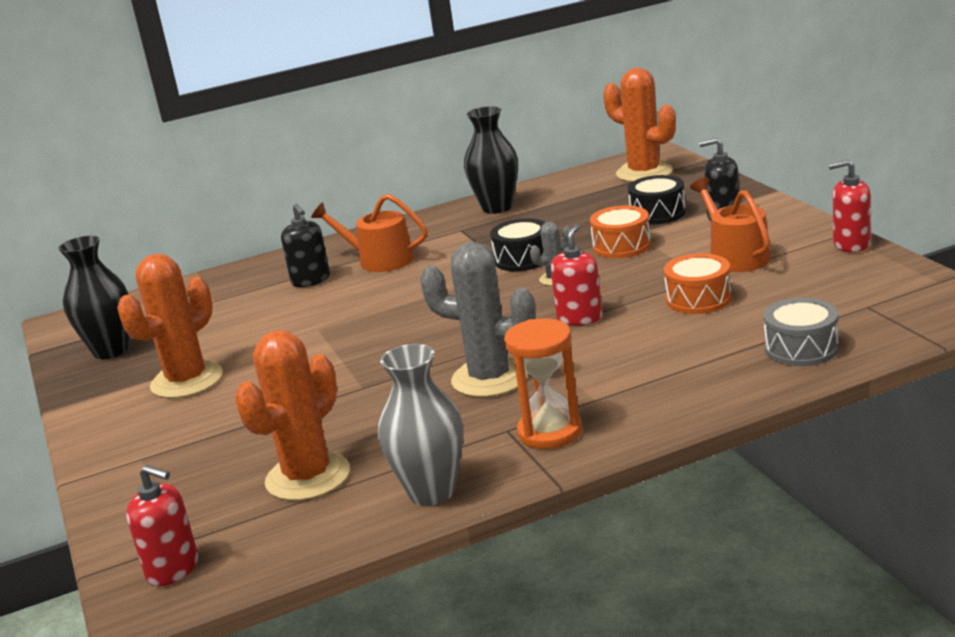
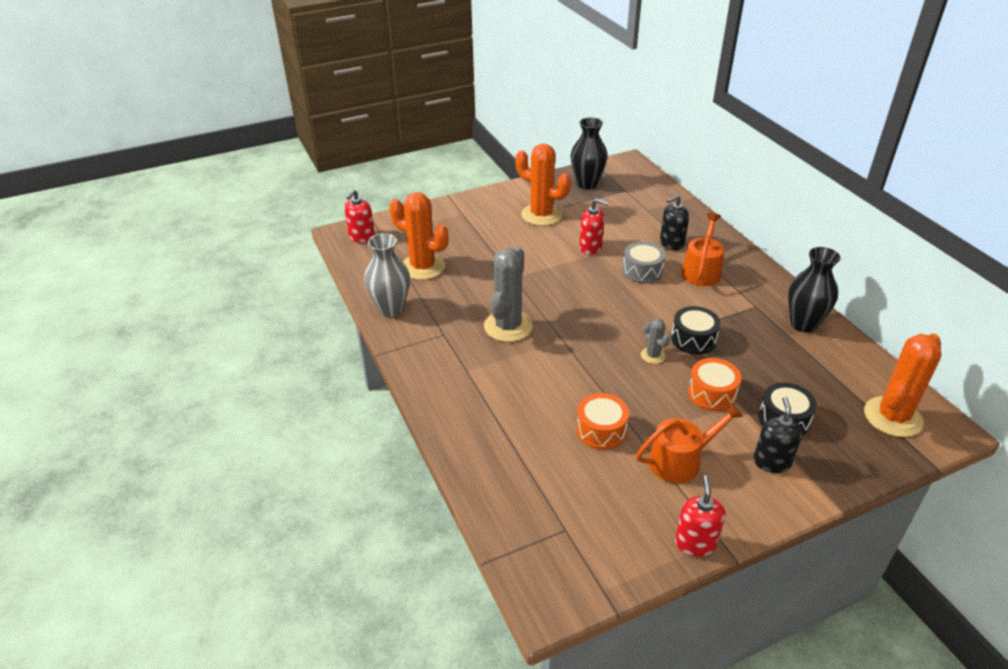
camera: 85 degrees right, 15 degrees up
orange hourglass [504,318,582,449] -> none
red soap dispenser [551,224,602,325] -> red soap dispenser moved to [580,198,608,255]
grey drum [764,298,839,366] -> grey drum moved to [622,242,666,284]

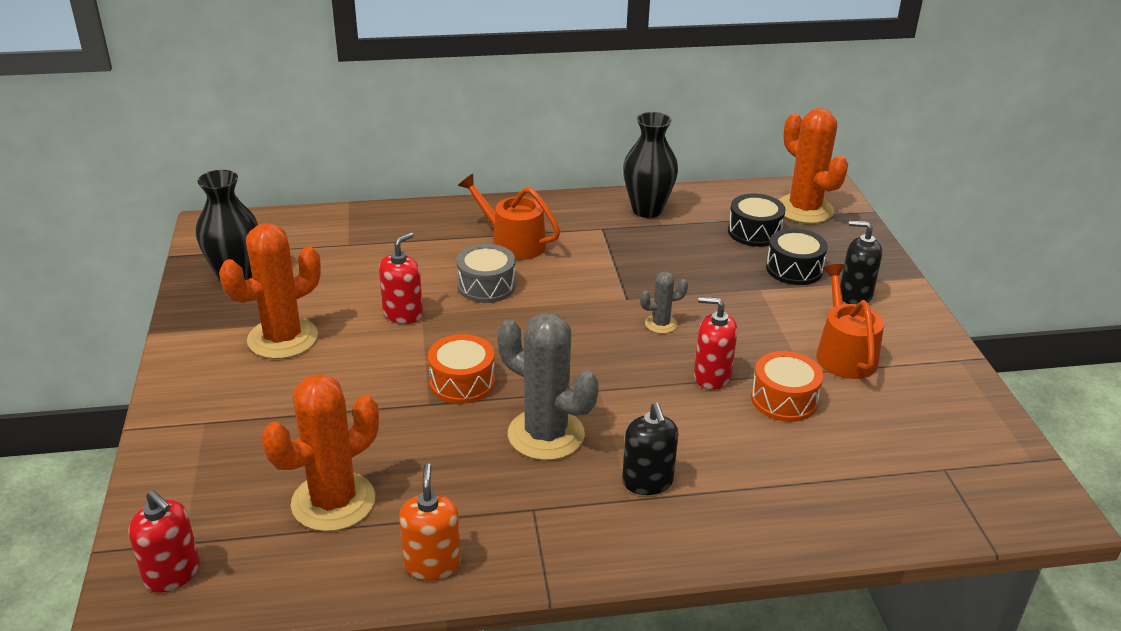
camera: 75 degrees left, 5 degrees down
grey vase [364,233,410,317] -> orange soap dispenser [399,463,461,581]
black soap dispenser [660,195,689,251] -> black soap dispenser moved to [622,403,679,495]
black drum [671,306,721,354] -> black drum moved to [728,194,785,247]
red soap dispenser [675,475,725,557] -> red soap dispenser moved to [694,297,738,390]
orange drum [688,358,741,411] -> orange drum moved to [428,334,495,404]

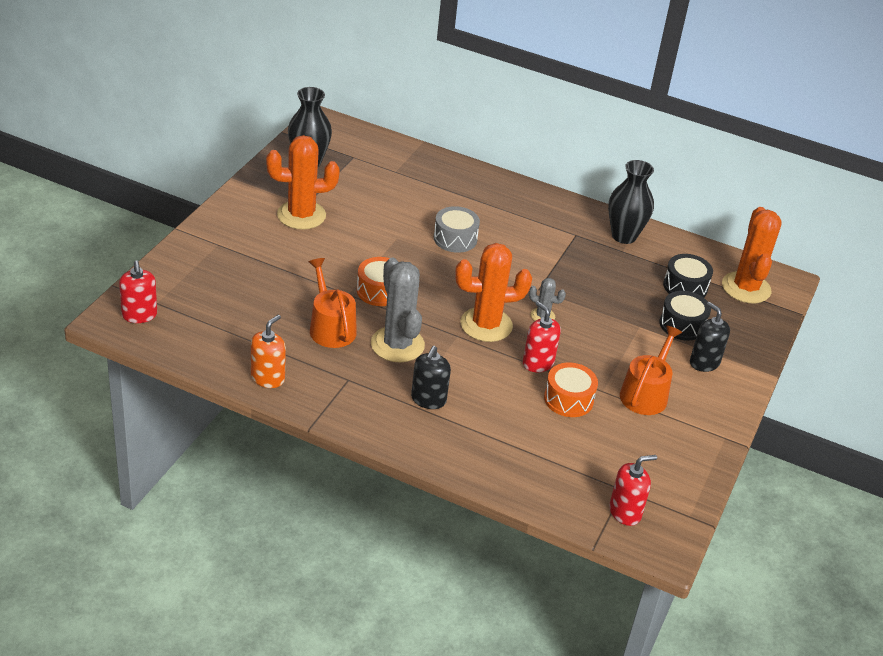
camera: 30 degrees right, 5 degrees up
orange cactus [262,374,379,532] -> orange cactus moved to [455,243,532,342]
red soap dispenser [379,232,423,324] -> red soap dispenser moved to [609,455,657,526]
orange watering can [458,174,560,260] -> orange watering can moved to [309,258,357,348]

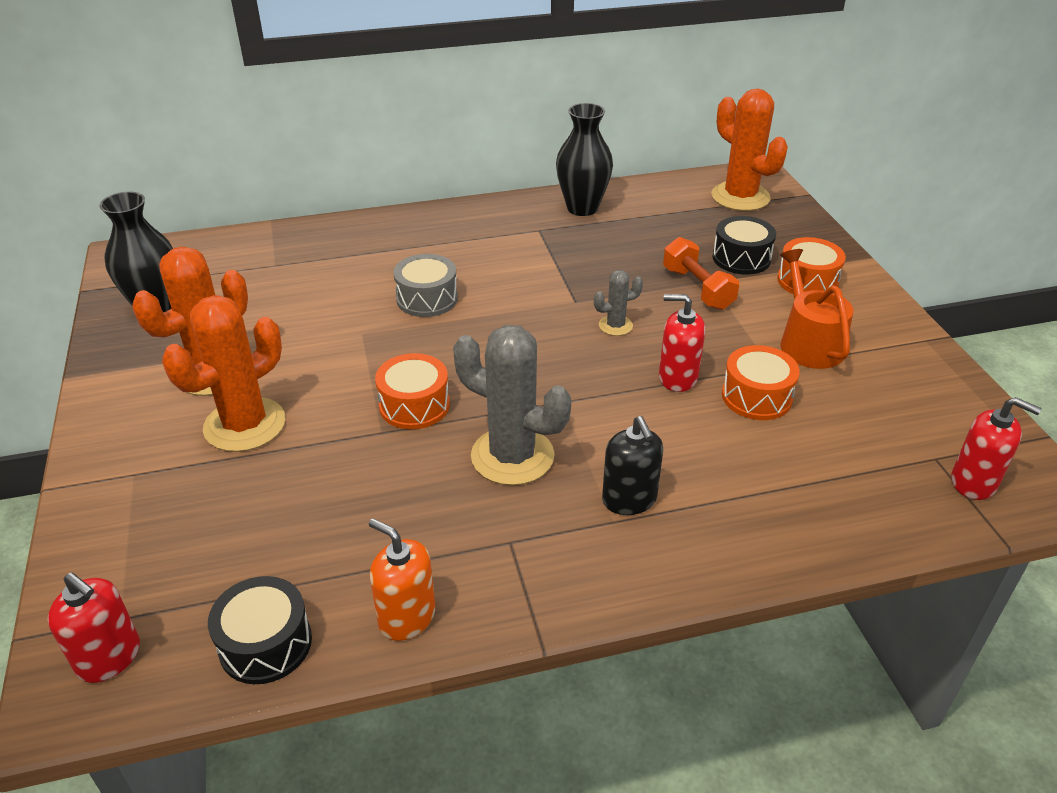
camera: 35 degrees left, 0 degrees up
orange soap dispenser [251,315,286,388] -> orange soap dispenser turned 45 degrees counterclockwise [369,519,435,641]
orange watering can [309,258,357,348] -> none
orange cactus [455,243,532,342] -> orange cactus moved to [162,295,285,452]
red soap dispenser [609,455,657,526] -> red soap dispenser turned 90 degrees clockwise [951,397,1042,500]
black drum [663,254,713,298] -> black drum moved to [208,576,312,684]
black soap dispenser [690,302,730,372] -> orange drum [777,237,846,294]
none -> orange dumbbell [663,237,739,310]

